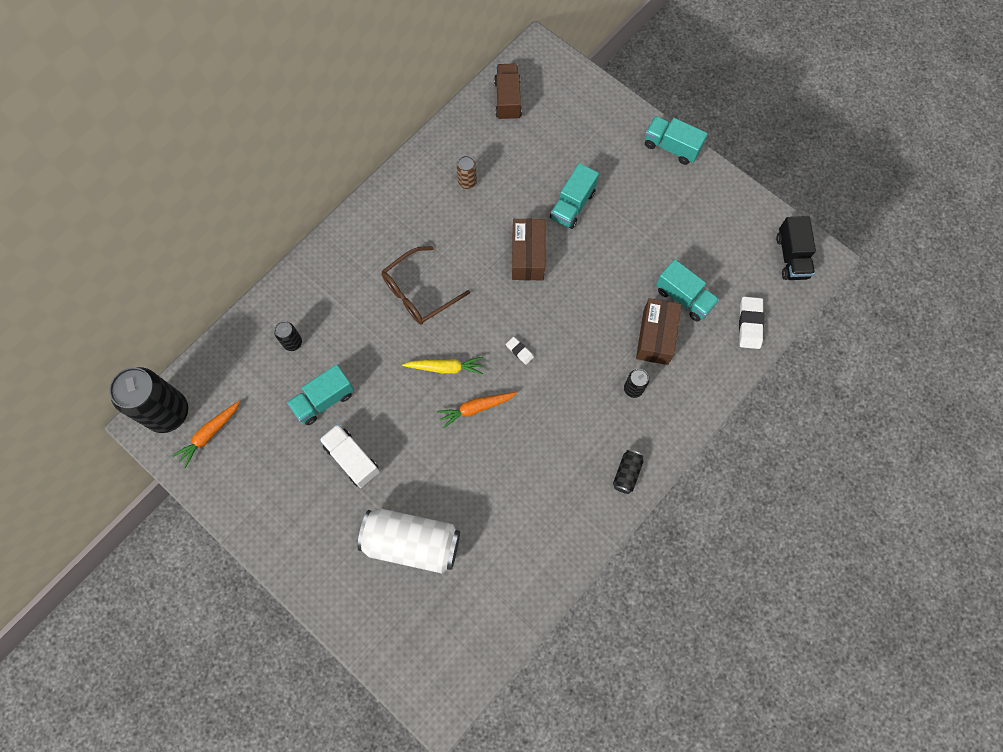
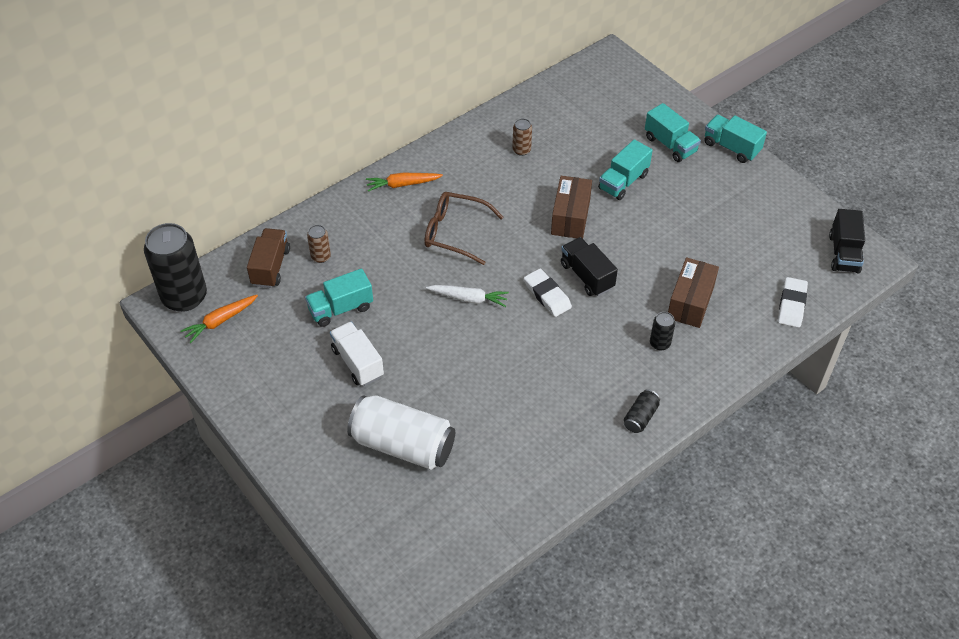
camera: 10 degrees right, 20 degrees down
black can [274,321,302,351] -> brown can [307,225,331,263]
brown glasses [382,246,470,325] -> brown glasses turned 45 degrees clockwise [424,192,503,265]
yellow carrot [402,357,483,375] -> white carrot [426,285,509,307]
orange carrot [437,392,517,429] -> orange carrot moved to [366,173,443,192]
brown truck [494,64,522,121] -> brown truck moved to [247,228,290,288]
white eraser [506,337,534,365] -> white eraser [524,268,572,317], size x1.78
turquoise truck [656,259,719,322] -> turquoise truck moved to [645,103,701,162]
none -> black truck [561,237,618,296]

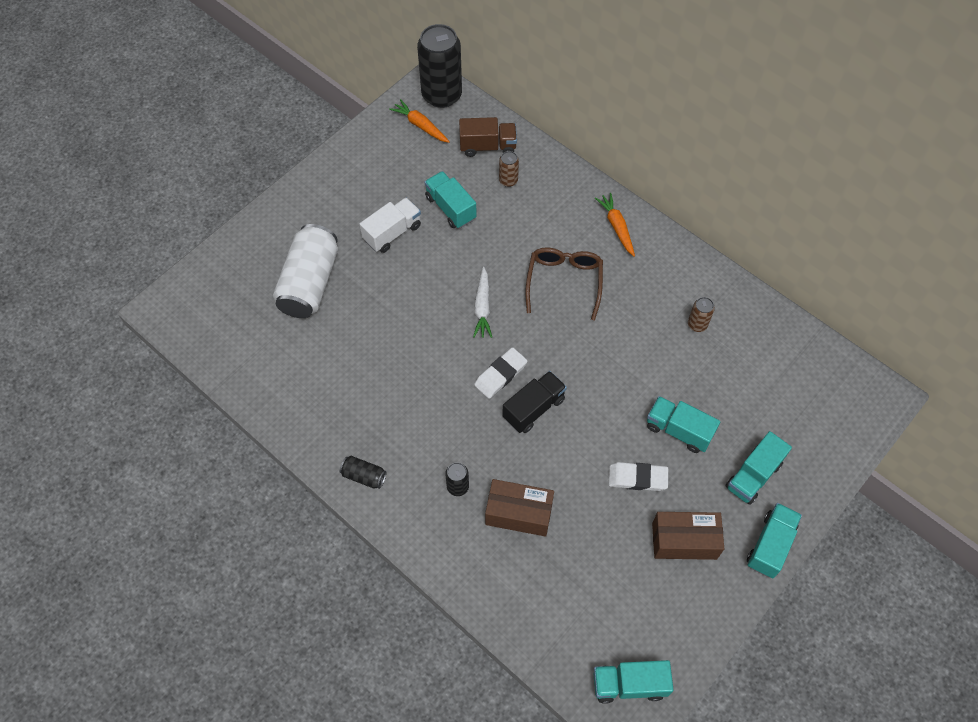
camera: 80 degrees right, 10 degrees up
brown box [551,176,592,238] -> brown box moved to [652,512,724,560]
white eraser [778,277,808,327] -> white eraser moved to [609,462,668,491]
black truck [829,209,865,273] -> turquoise truck [594,660,674,704]

